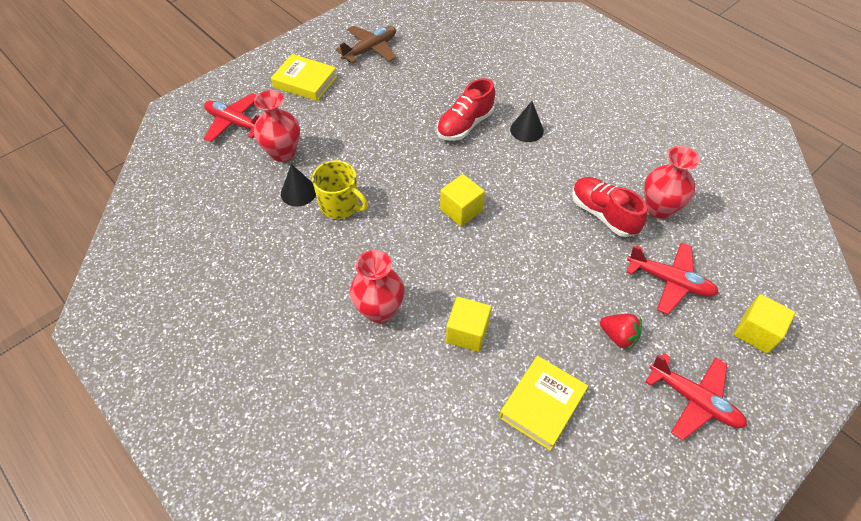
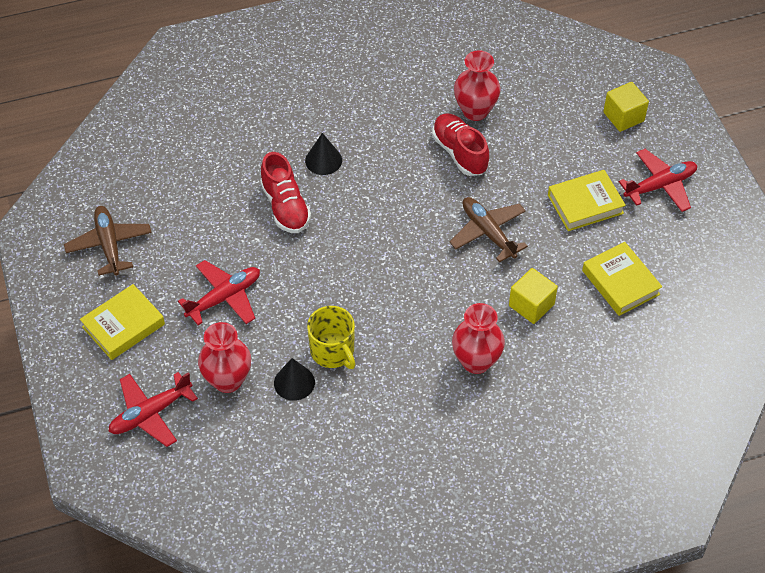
camera: 65 degrees left, 0 degrees up
yellow mug [312,161,368,219] -> yellow mug turned 90 degrees clockwise [307,306,355,369]
yellow cube [440,174,485,227] -> none
red shoe [572,177,647,237] -> red shoe turned 75 degrees clockwise [432,113,489,176]
red strawberry [600,314,642,350] -> yellow book [548,170,626,231]
red plane [626,242,719,314] -> red plane moved to [178,260,260,325]
none -> brown plane [450,197,528,263]

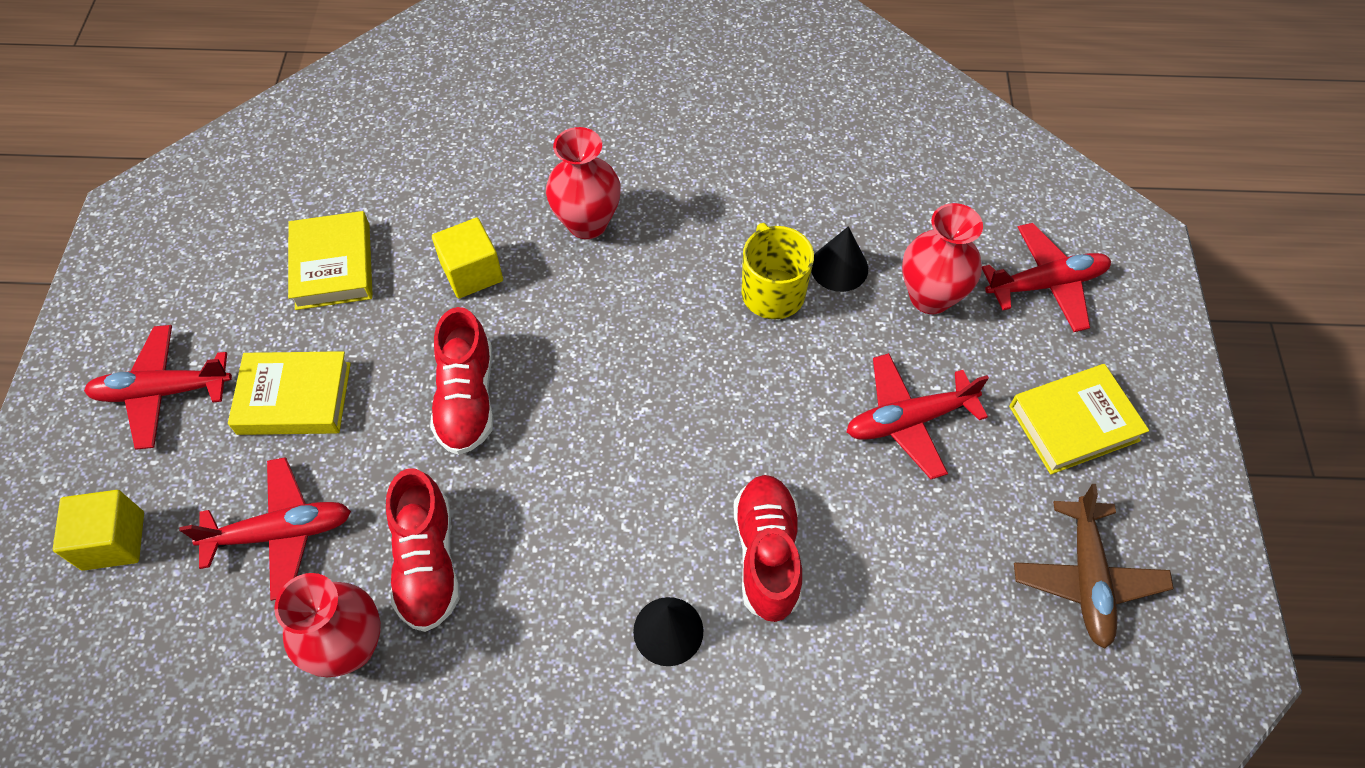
camera: 160 degrees left, 5 degrees up
brown plane [450,197,528,263] -> red shoe [430,307,494,455]
none -> red plane [179,457,351,601]

